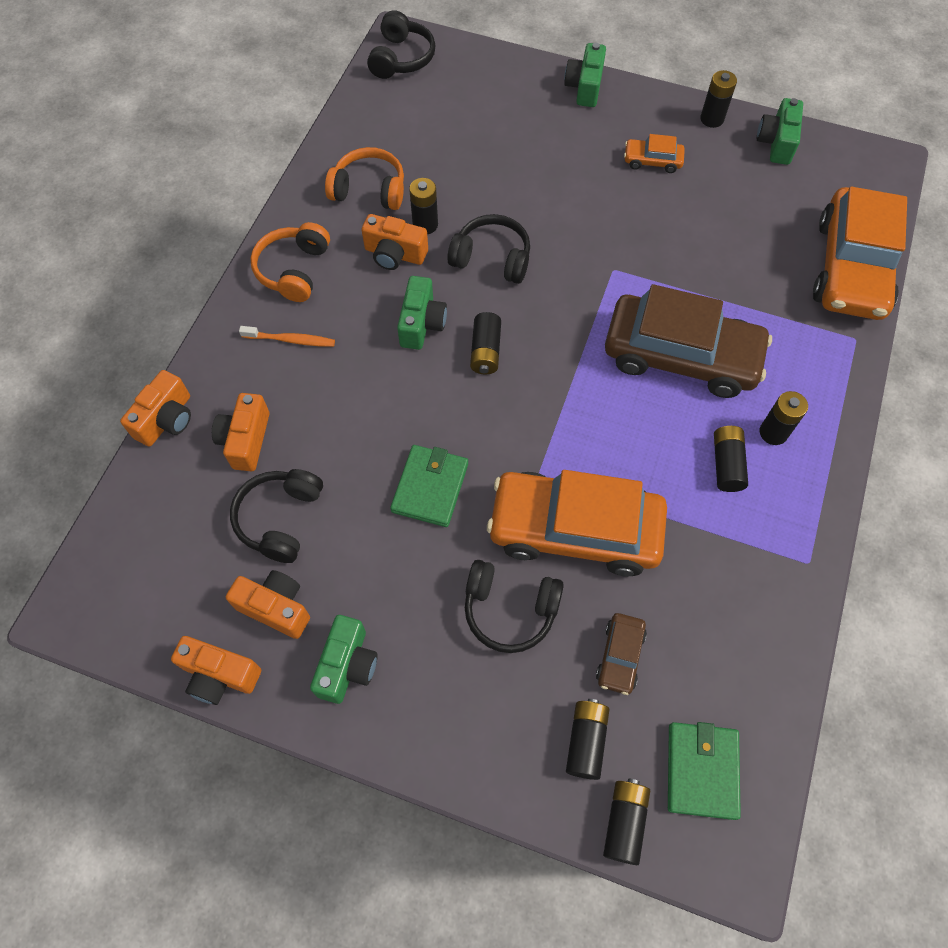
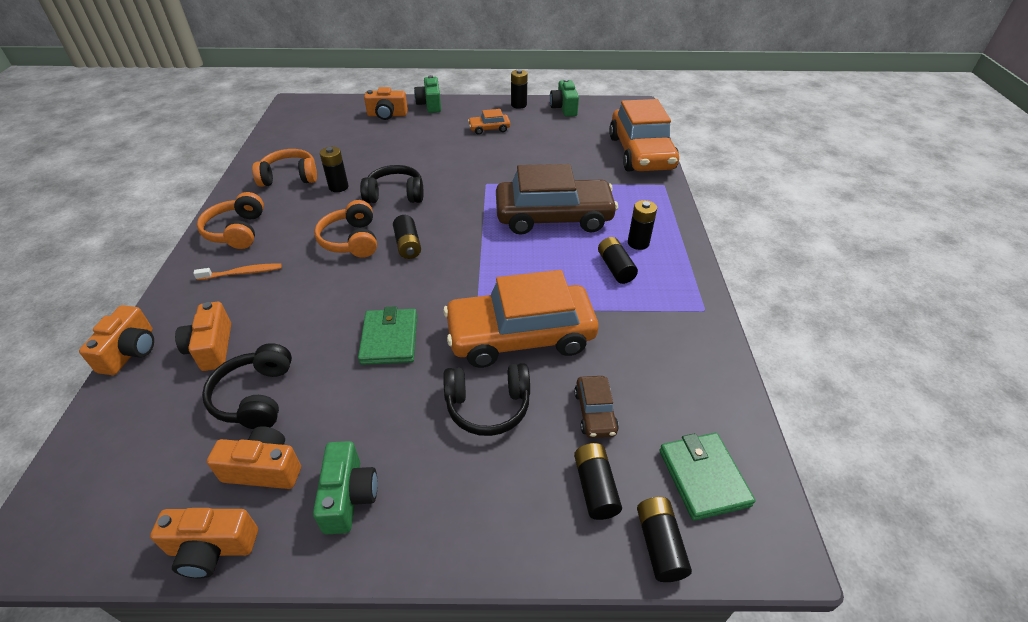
camera: 20 degrees left, 20 degrees down
orange camera [362,214,428,270] -> orange camera moved to [364,87,408,120]
black headphones [367,10,436,79] -> none
green camera [397,276,447,350] -> orange headphones [314,200,377,258]

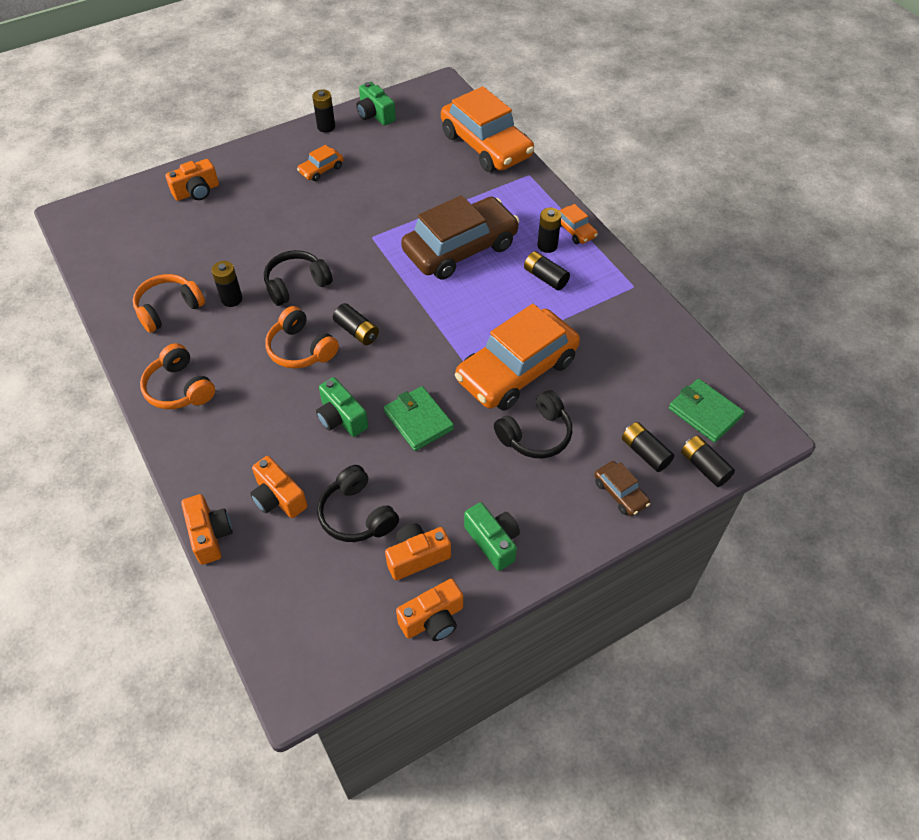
camera: 30 degrees left, 10 degrees up
orange toothbrush [193,263,282,280] -> none
green camera [414,75,441,113] -> green camera moved to [316,377,368,437]
brown car [574,376,619,438] -> brown car moved to [594,461,650,516]
none -> orange car [559,204,598,244]

